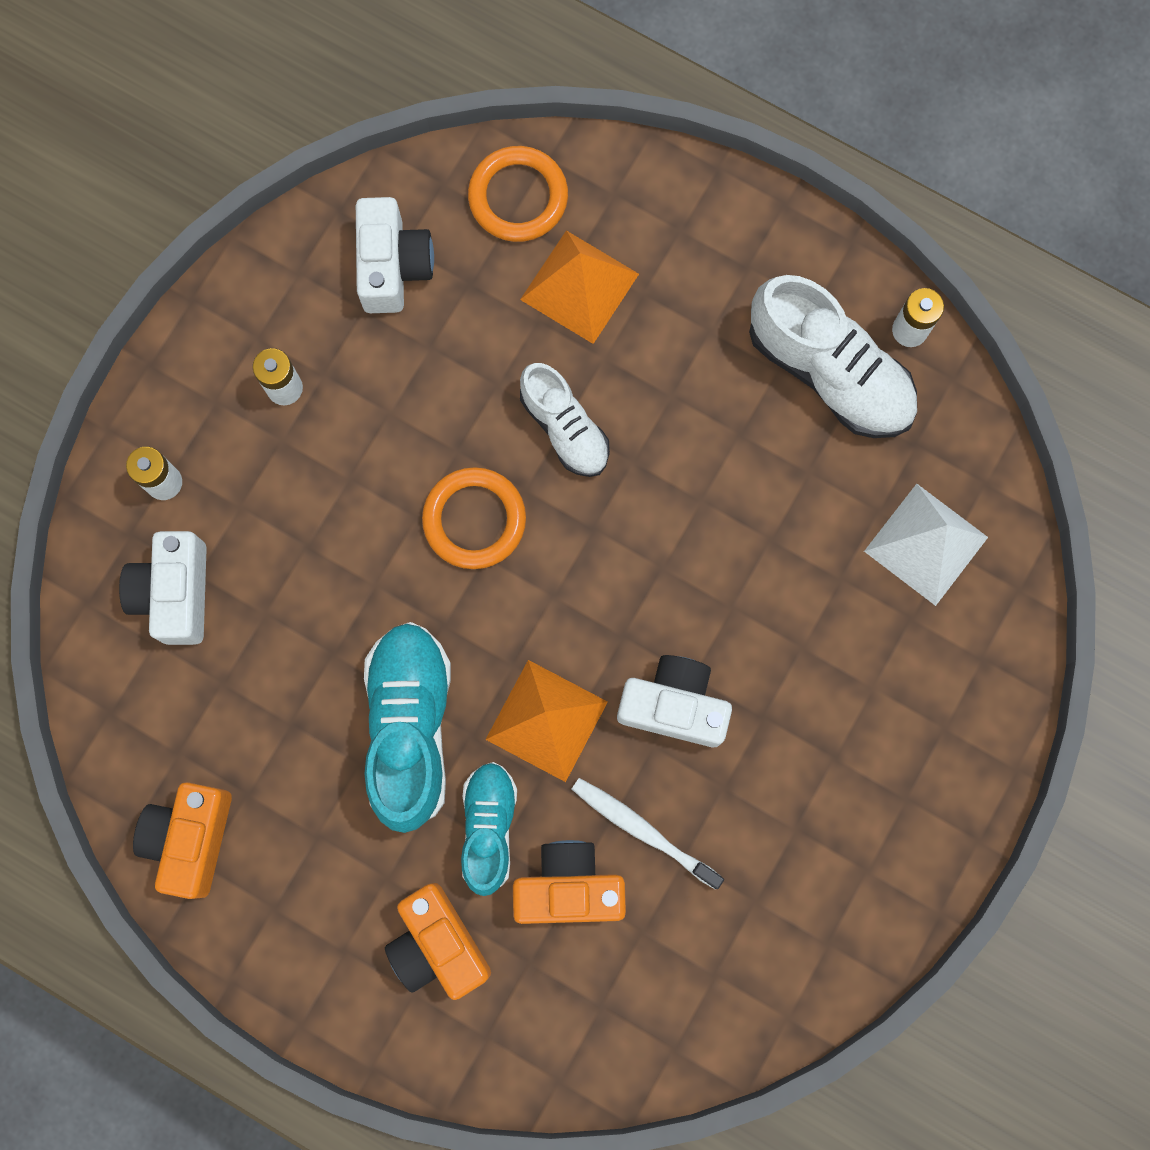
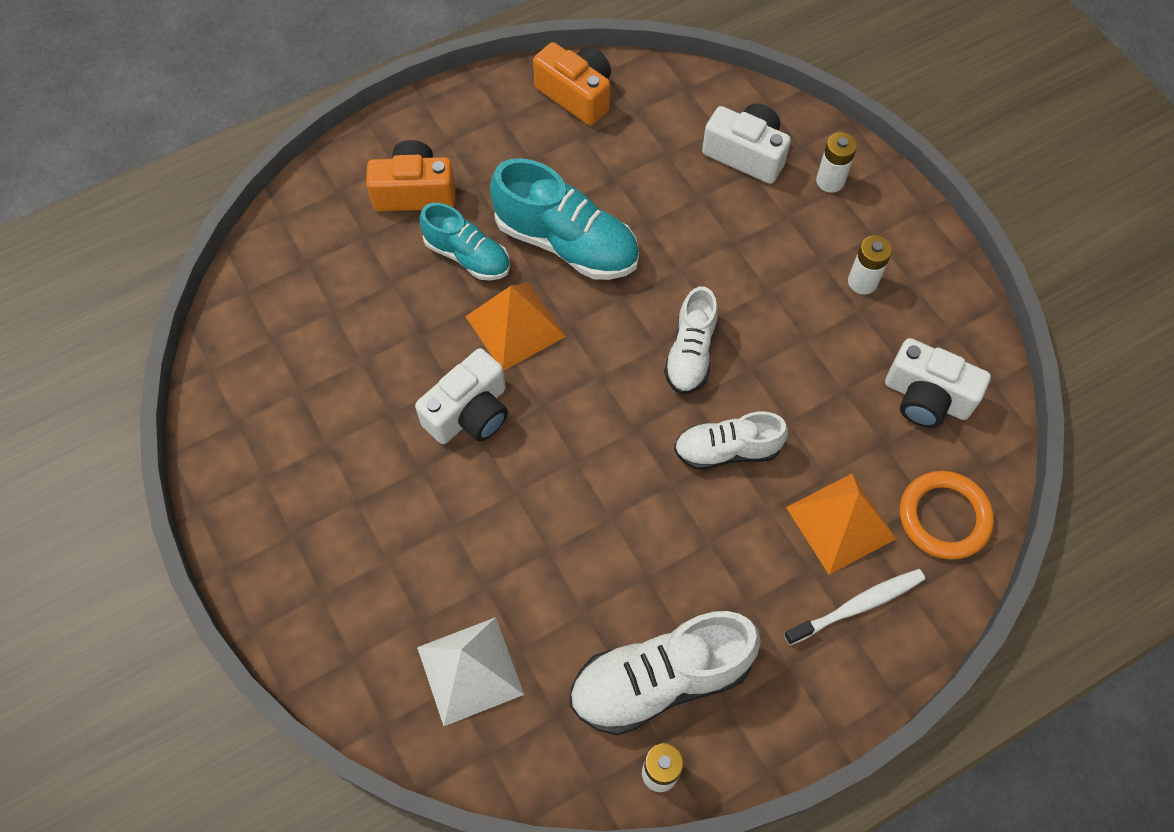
camera: 120 degrees right, 15 degrees down
orange ring [422,467,526,569] -> white shoe [664,286,718,394]
orange camera [513,840,626,924] -> none
white toothbrush [572,778,724,889] -> white toothbrush moved to [784,569,925,645]

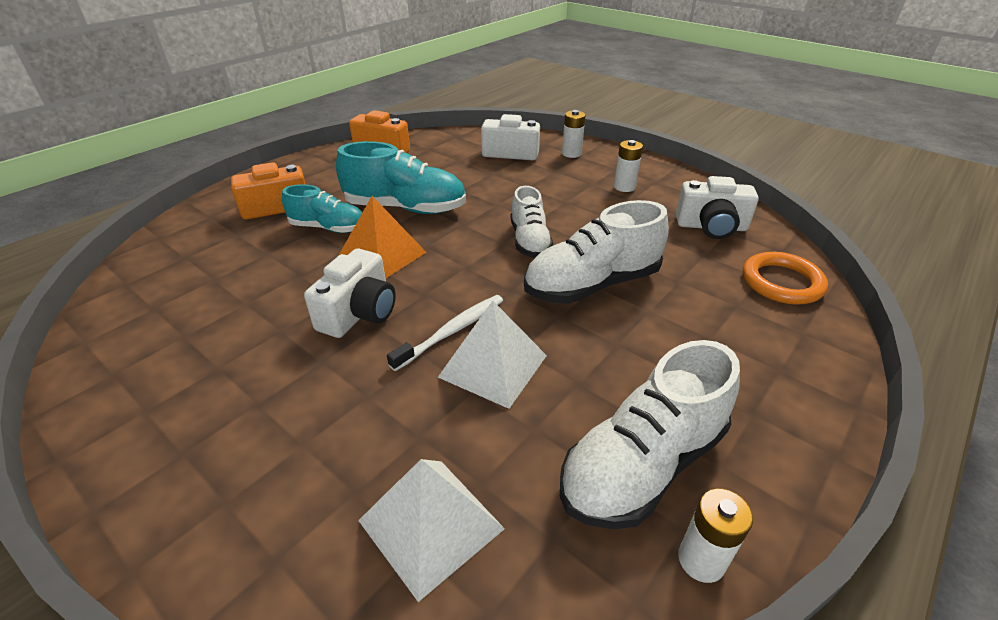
camera: 20 degrees left, 25 degrees down
white shoe [674,412,788,470] -> white shoe [524,200,669,304], size x1.60
white toothbrush [784,569,925,645] -> white toothbrush moved to [387,295,503,371]
orange pyramid [786,473,896,575] -> none
none -> white pyramid [438,301,547,409]

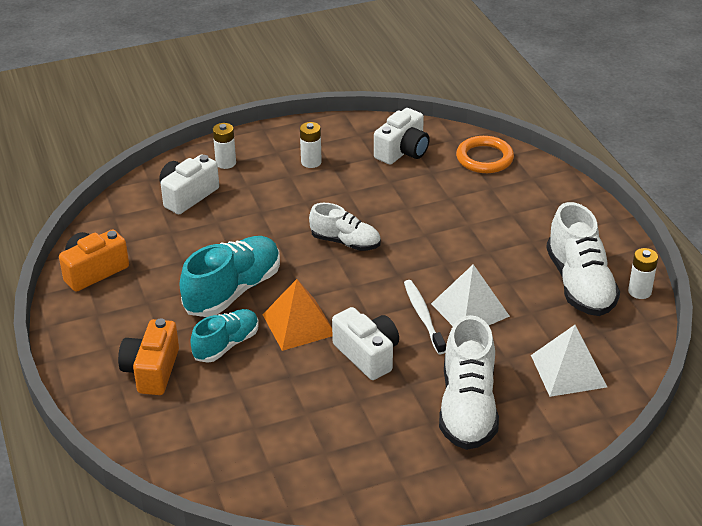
camera: 60 degrees left, 0 degrees up
white shoe [524,200,669,304] -> white shoe moved to [439,315,499,450]

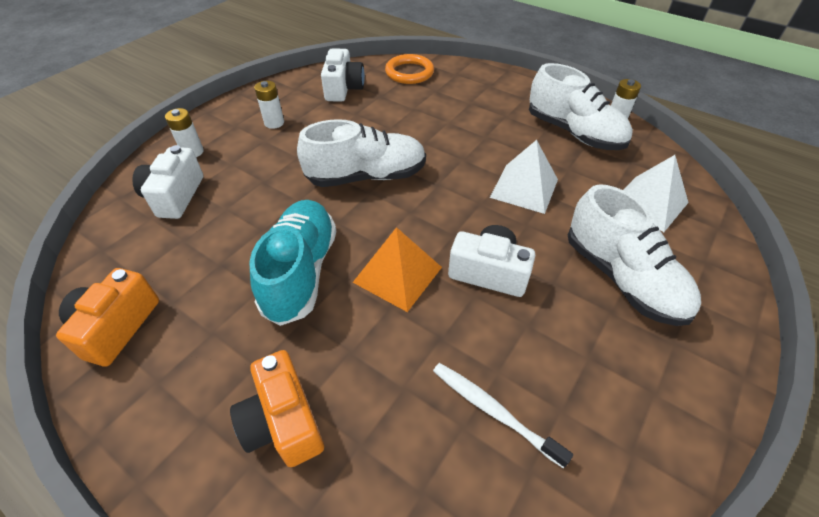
camera: 35 degrees left, 10 degrees up
turquoise shoe [190,309,259,363] -> none
white shoe [309,203,381,251] -> white shoe [297,119,426,187], size x1.60
white toothbrush [404,280,446,354] -> white toothbrush moved to [433,363,573,468]

